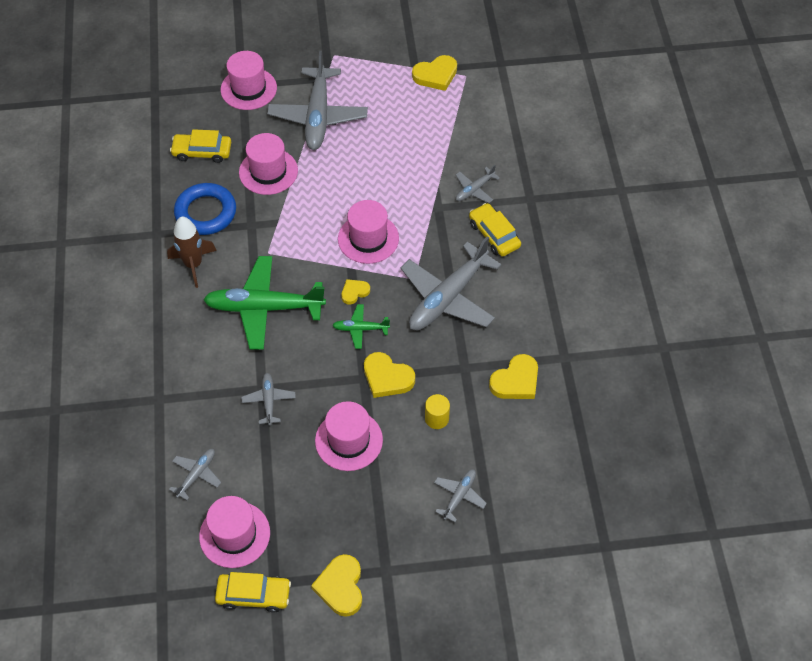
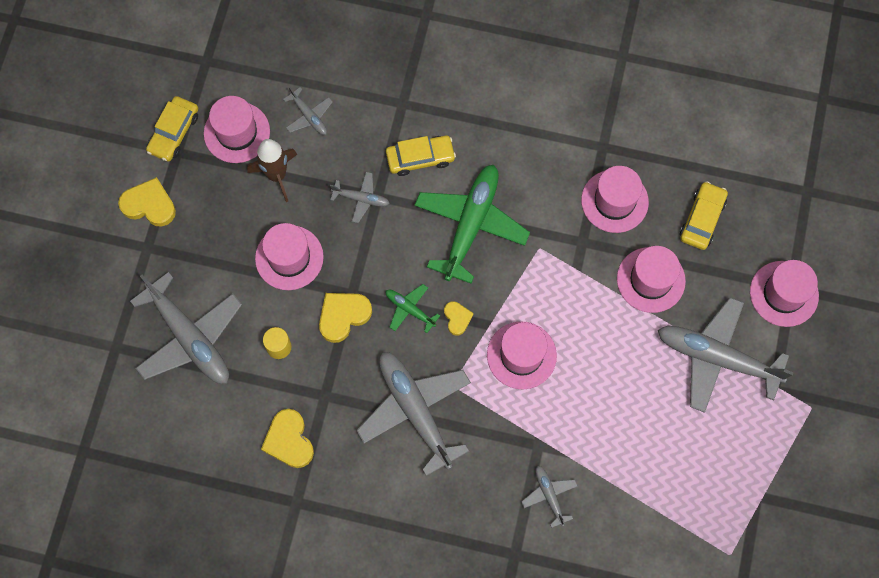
camera: 110 degrees right, 15 degrees up
brown rocket [167,217,217,288] -> brown rocket moved to [247,139,297,202]
blue ring [174,183,236,235] -> pink hat [581,166,649,233]
green plane [332,304,390,349] -> green plane turned 75 degrees counterclockwise [386,284,440,333]
yellow heart [412,55,457,91] -> none
grey plane [434,469,487,522] -> grey plane [130,272,242,384], size x2.13
yellow car [469,203,521,257] -> yellow car moved to [386,136,456,176]

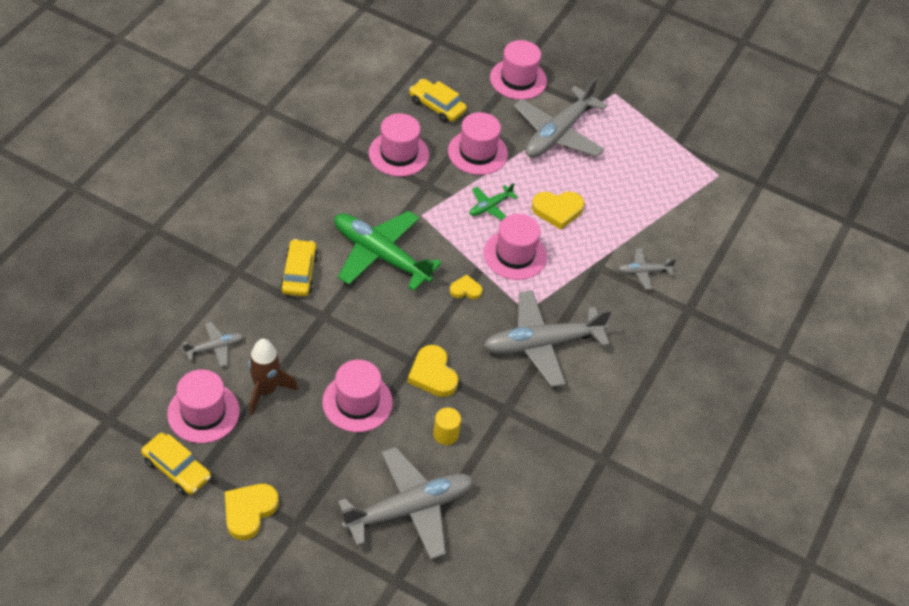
camera: 80 degrees left, 20 degrees down
yellow heart [261,409,314,468] -> yellow heart moved to [532,191,584,230]
grey plane [330,172,390,223] -> none
green plane [386,284,440,333] -> green plane moved to [470,183,518,220]

